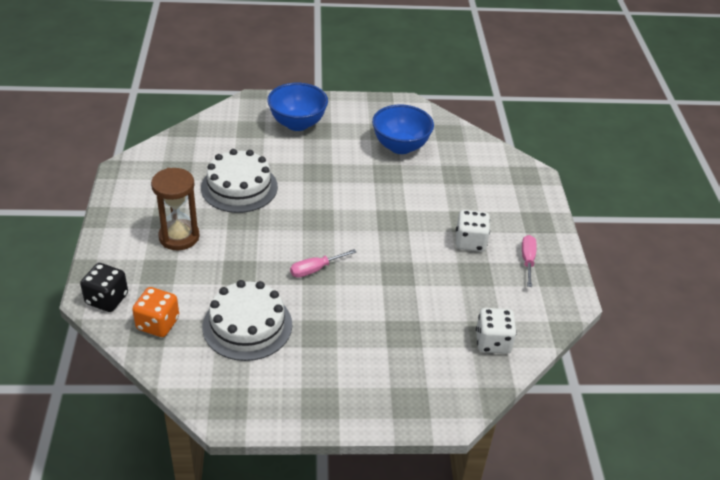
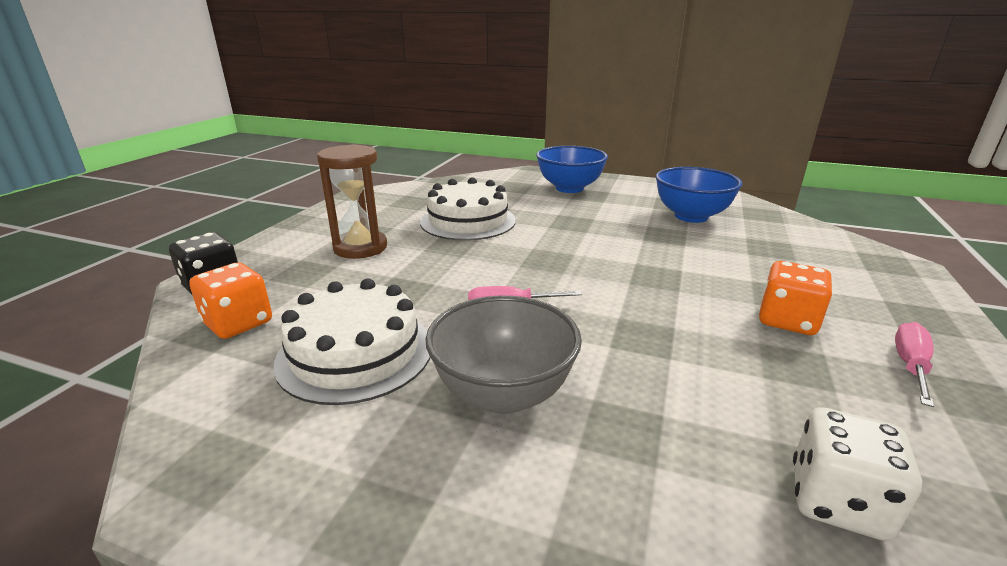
camera: 25 degrees right, 15 degrees down
white dice [456,210,490,252] -> orange dice [759,261,833,335]
none -> grey bowl [425,296,582,414]

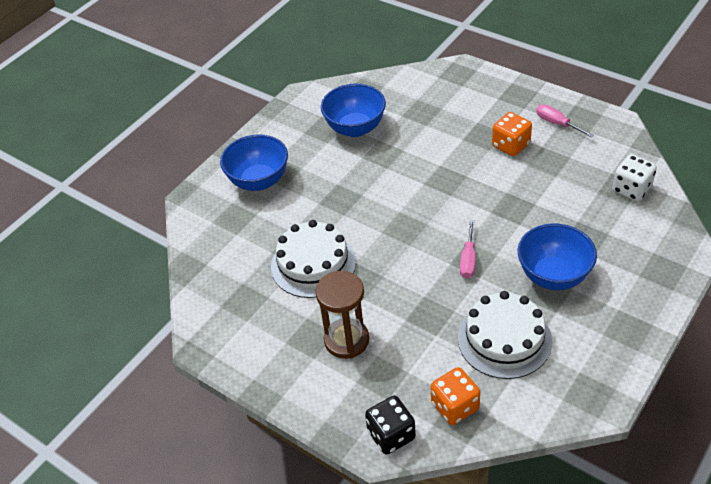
camera: 70 degrees left, 20 degrees up
grey bowl [425,296,582,414] -> blue bowl [518,223,597,290]

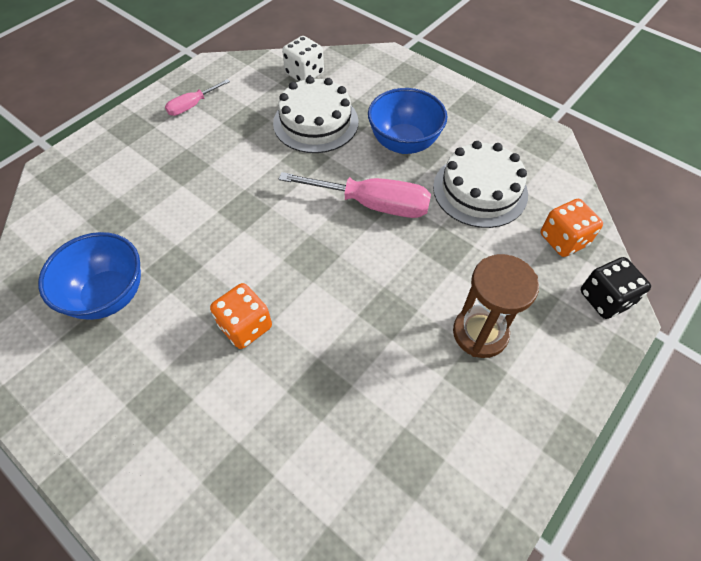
camera: 90 degrees left, 10 degrees up
blue bowl [220,134,288,191] -> none
white cake [271,220,356,298] -> white cake moved to [273,76,359,153]
pink screwdriver [460,220,476,278] -> pink screwdriver [279,172,431,218], size x1.85
orange dice [492,112,532,156] -> orange dice moved to [210,283,272,349]

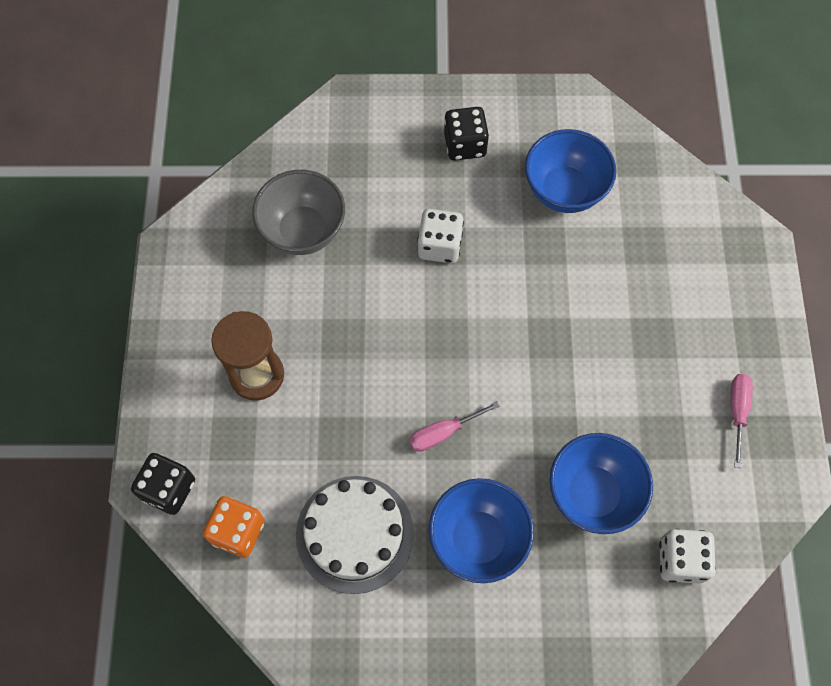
camera: 140 degrees right, 10 degrees up
orange dice [210,283,272,349] -> white dice [417,209,464,263]
white cake [273,76,359,153] -> blue bowl [550,433,653,534]
pink screwdriver [279,172,431,218] -> pink screwdriver [409,401,500,452], size x0.54
none -> grey bowl [252,170,345,255]
none -> black dice [444,107,489,161]

